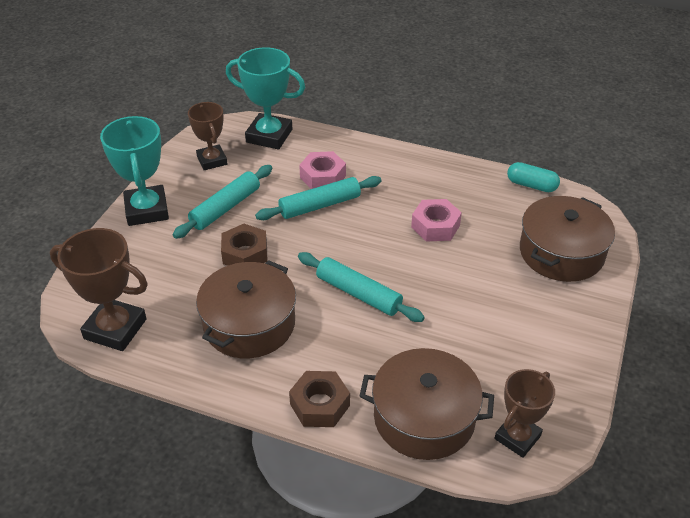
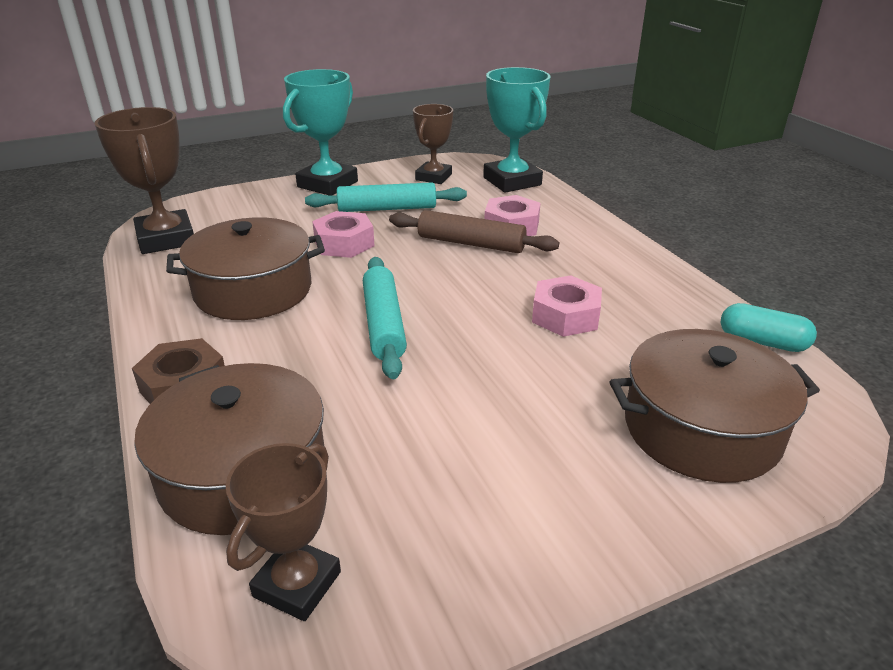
camera: 45 degrees right, 10 degrees down
brown nut [221,224,267,266] -> pink nut [312,211,375,258]
turquoise rolling pin [255,176,382,220] -> brown rolling pin [389,210,559,253]
brown trophy [494,369,555,458] -> brown trophy turned 60 degrees counterclockwise [226,443,341,621]
turquoise capsule [507,162,560,192] -> turquoise capsule turned 45 degrees counterclockwise [721,303,817,352]

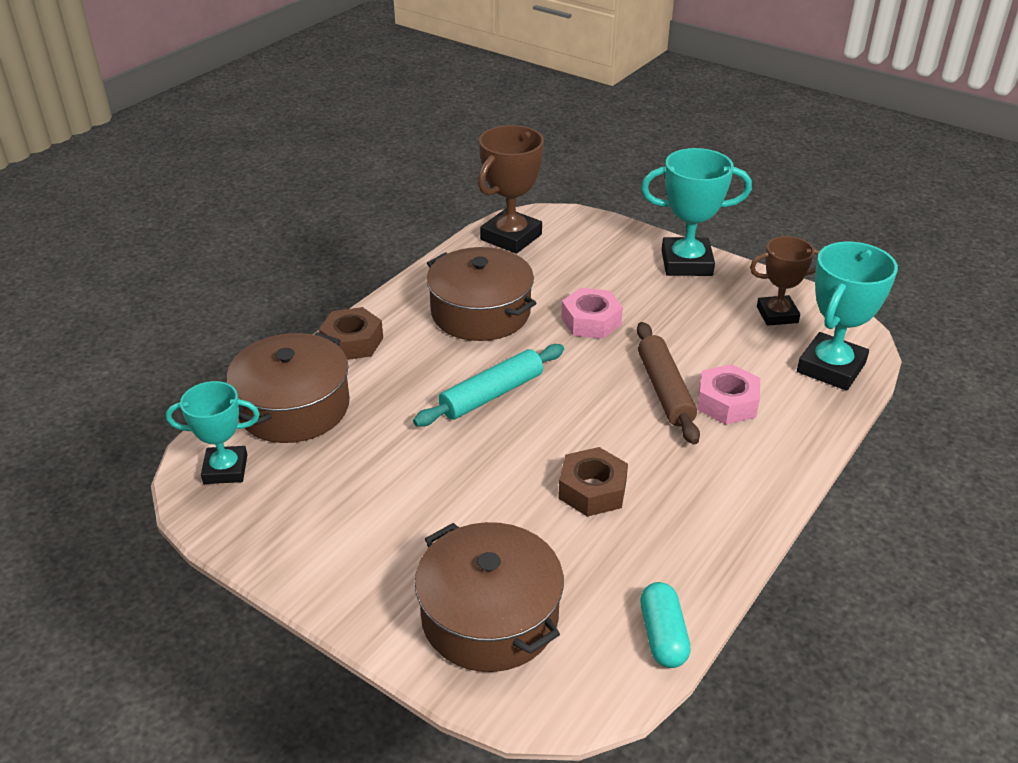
camera: 60 degrees right, 5 degrees up
brown trophy [226,443,341,621] -> turquoise trophy [166,381,260,484]
turquoise rolling pin [305,182,467,212] -> none
pink nut [532,275,602,337] -> brown nut [558,447,628,517]

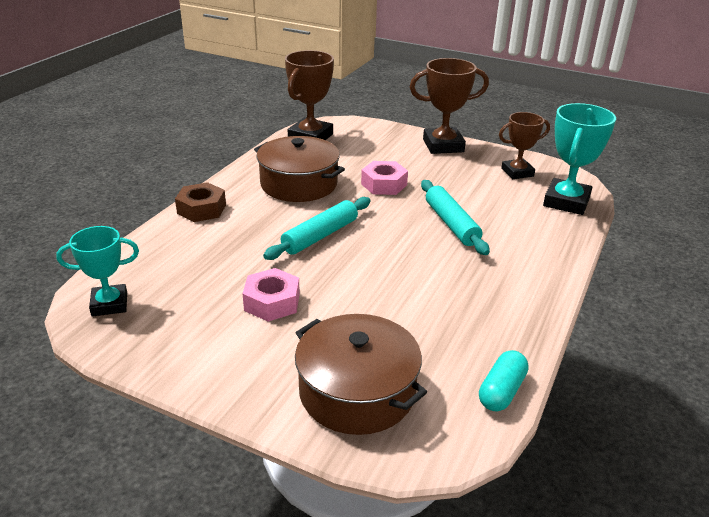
camera: 10 degrees left, 5 degrees down
brown pot [227,332,350,443] -> none
brown nut [558,447,628,517] -> none
brown rolling pin [637,322,700,445] -> turquoise rolling pin [421,180,490,255]
turquoise capsule [640,582,691,668] -> turquoise capsule turned 45 degrees clockwise [479,350,529,411]
turquoise trophy [641,148,752,276] -> brown trophy [410,58,489,154]
pink nut [697,364,760,425] -> pink nut moved to [243,268,300,322]

